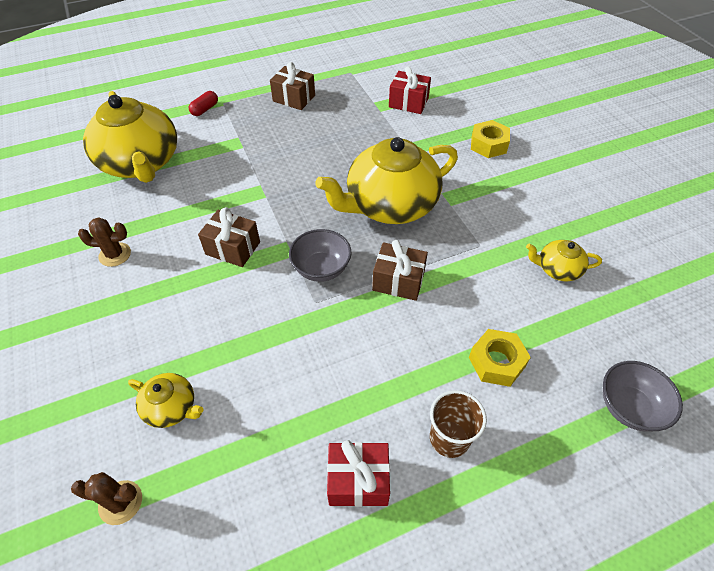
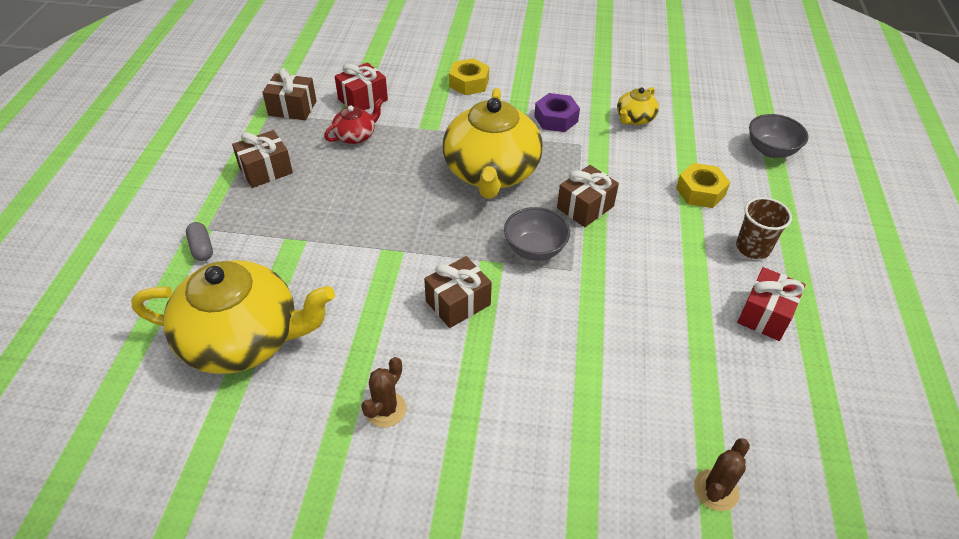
camera: 60 degrees left, 5 degrees down
yellow teapot [128,373,203,428] -> none
red capsule [189,91,218,116] -> grey capsule [186,222,213,261]
none -> brown gift [262,68,316,120]
none -> red teapot [324,98,383,144]
none -> purple nut [534,93,580,132]

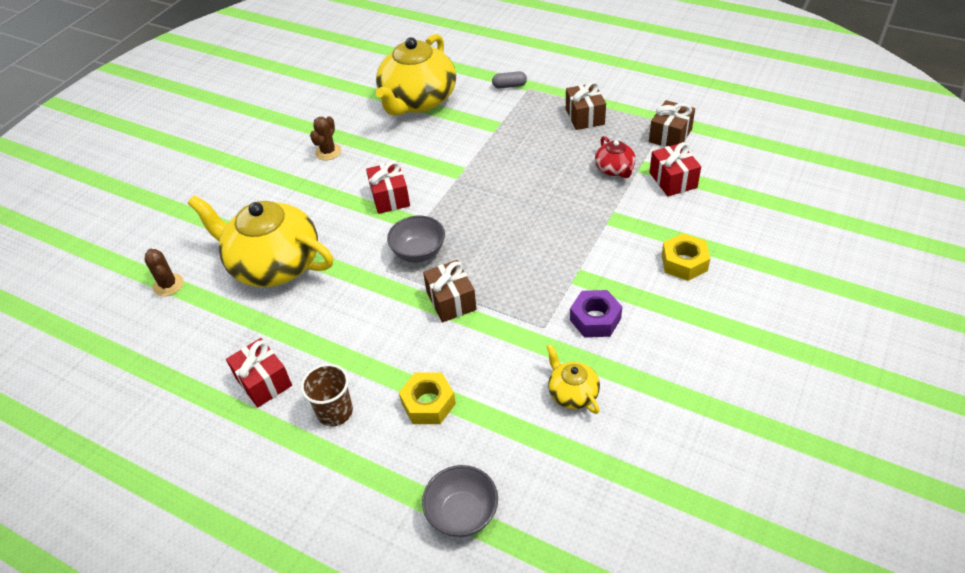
camera: 115 degrees right, 0 degrees up
brown cactus [361,357,407,428] -> brown cactus turned 60 degrees clockwise [310,116,341,160]
brown gift [424,256,492,328] -> red gift [366,161,410,214]
yellow teapot [443,88,543,199] -> yellow teapot moved to [188,195,333,287]

